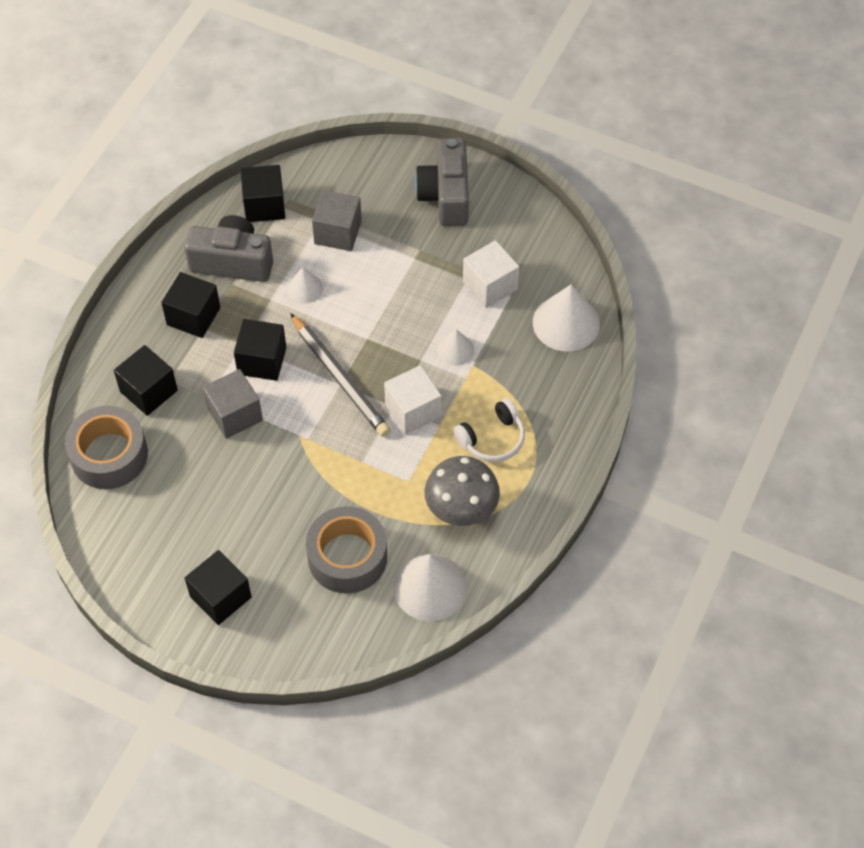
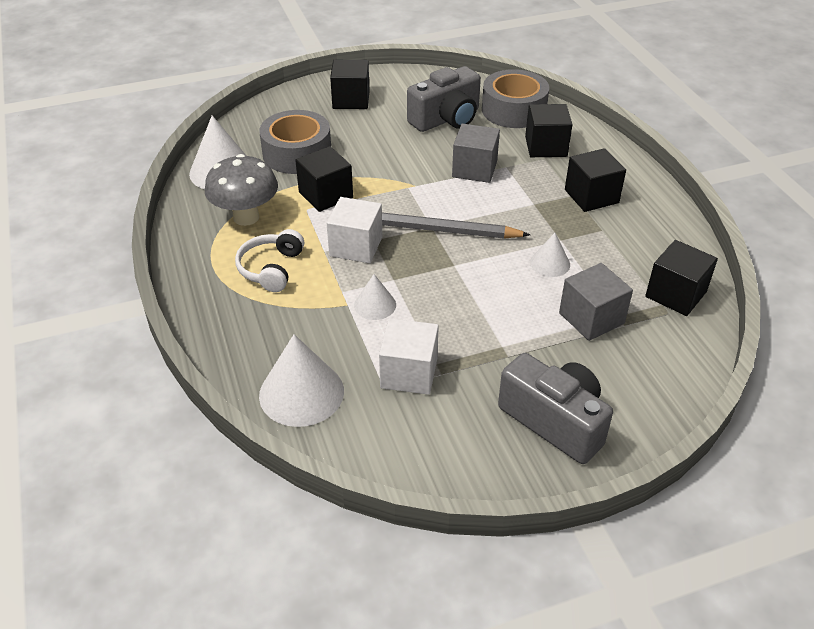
camera: 135 degrees right, 15 degrees down
grey camera [184,215,273,282] -> grey camera moved to [407,66,481,132]
black cube [234,319,286,381] -> black cube moved to [295,146,353,212]

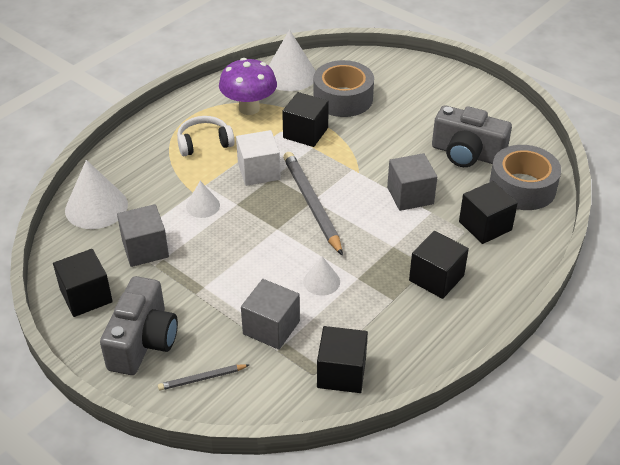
camera: 60 degrees right, 0 degrees up
grey mushroom [205,154,278,226] -> purple mushroom [219,58,277,115]
black cube [330,60,370,109] -> black cube moved to [53,249,113,317]
white cube [379,318,439,395] -> grey cube [117,204,169,267]
none -> grey pencil [158,364,249,391]

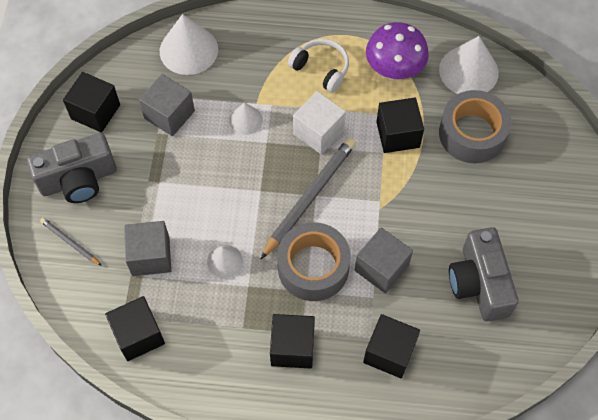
camera: 55 degrees right, 20 degrees up
grey tape [490,145,561,210] -> grey tape moved to [277,222,351,301]

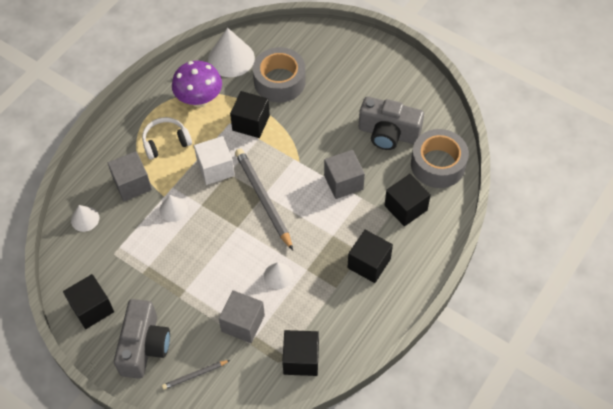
camera: 60 degrees left, 5 degrees down
grey cube [139,74,195,136] -> grey cube moved to [108,151,152,201]
white cone [160,14,218,75] -> white cone [71,205,99,232], size x0.55
grey tape [277,222,351,301] -> grey tape moved to [411,129,469,188]

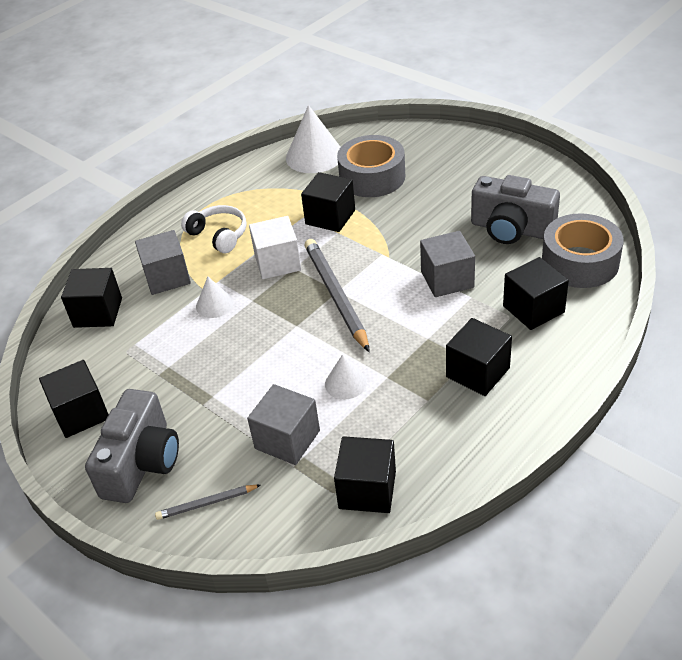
camera: 10 degrees right, 15 degrees down
white cone [71,205,99,232] -> black cube [61,268,122,328]
white headphones [142,117,192,160] -> white headphones turned 60 degrees clockwise [181,205,247,253]
purple mushroom [172,61,222,108] -> none

